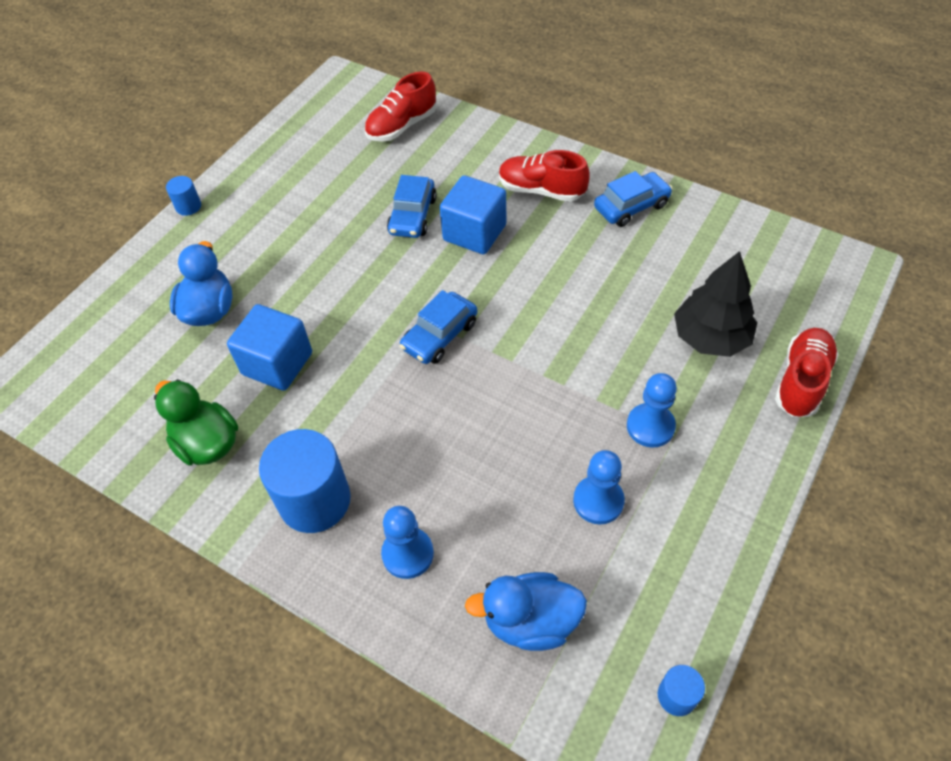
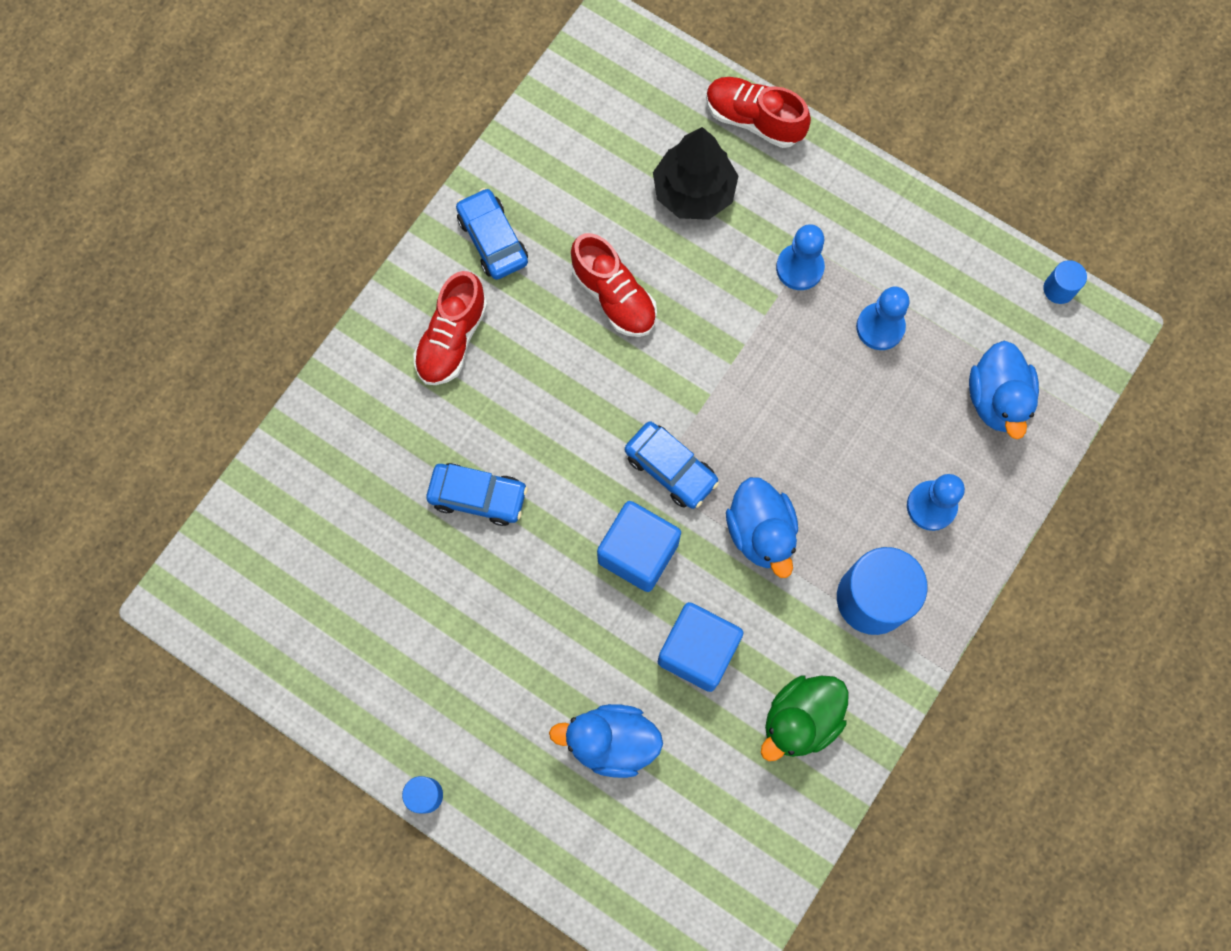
camera: 90 degrees left, 20 degrees up
red shoe [364,72,436,142] -> red shoe moved to [571,233,657,337]
blue cube [440,175,506,254] -> blue cube moved to [597,501,681,592]
none -> blue duck [726,477,798,578]

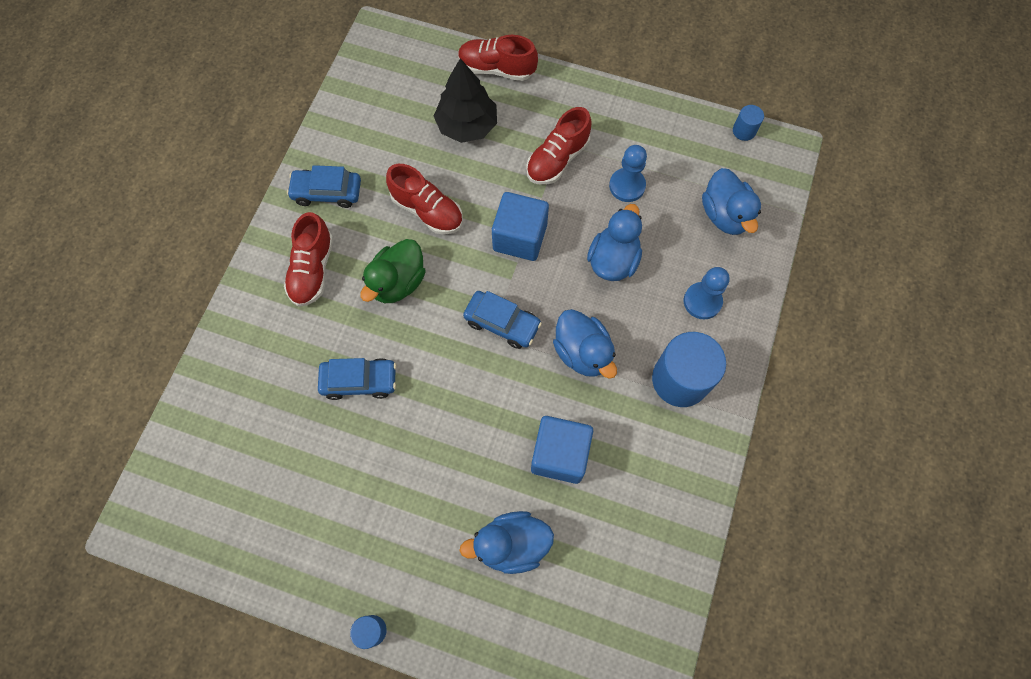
camera: 15 degrees left, 5 degrees down
blue car [456,188,528,280] -> blue car turned 45 degrees counterclockwise [287,165,361,208]
blue cube [597,501,681,592] -> blue cube moved to [492,192,549,261]
green duck [761,675,849,761] -> green duck moved to [361,239,426,303]
blue pawn [776,224,825,290] -> red shoe [526,107,592,185]
none -> blue duck [587,204,642,281]

